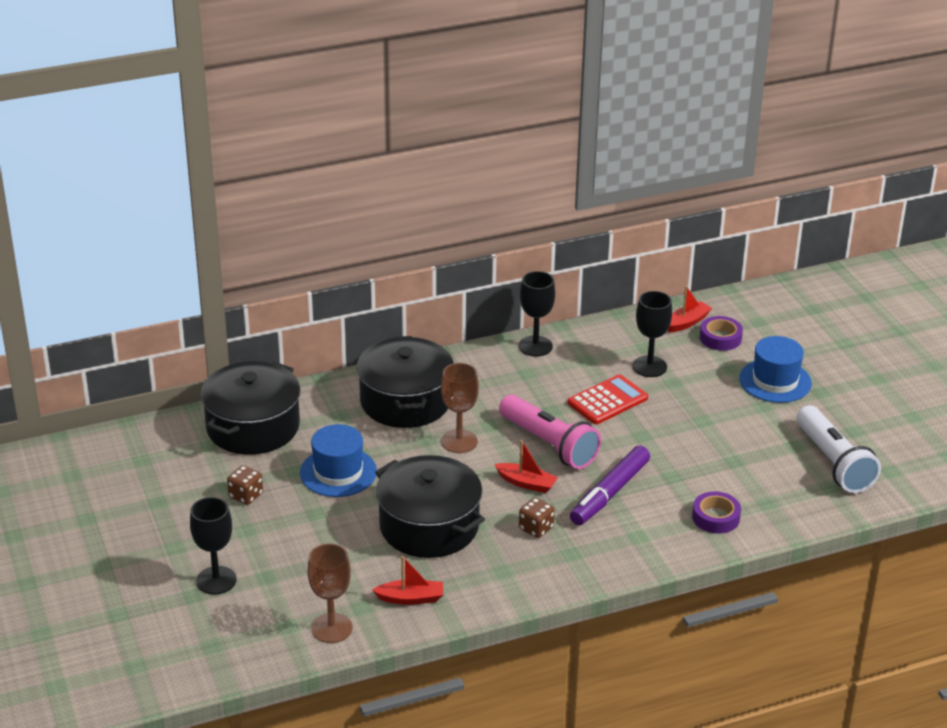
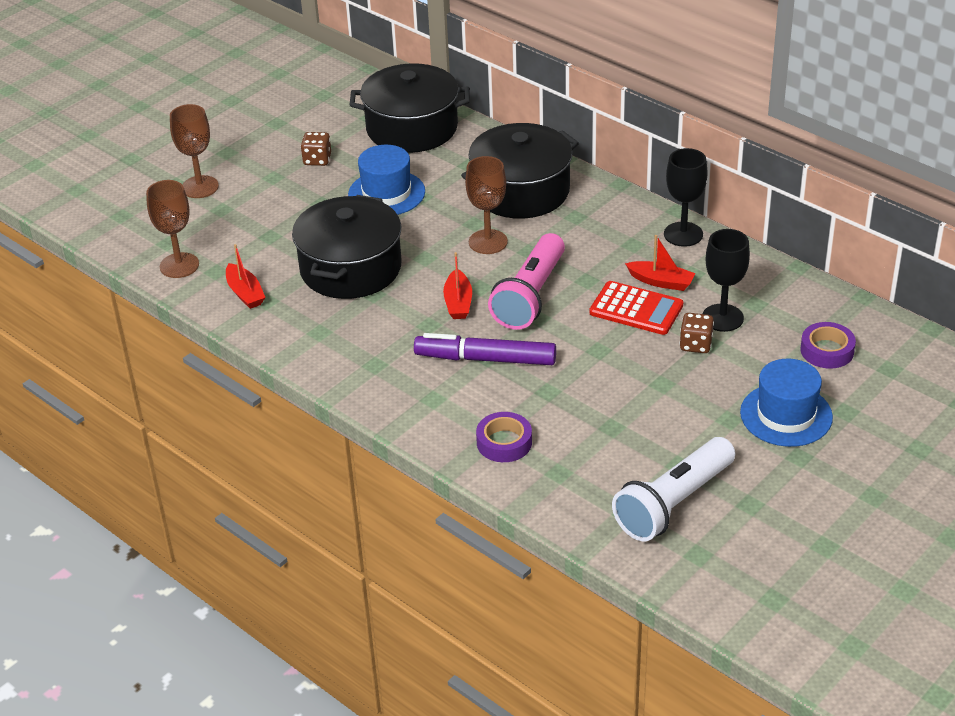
camera: 65 degrees right, 5 degrees up
black goblet [190,497,237,595] -> brown goblet [170,104,219,198]
brown dice [519,497,555,538] -> brown dice moved to [680,313,714,353]
red boat [668,286,712,332] -> red boat moved to [625,235,696,291]

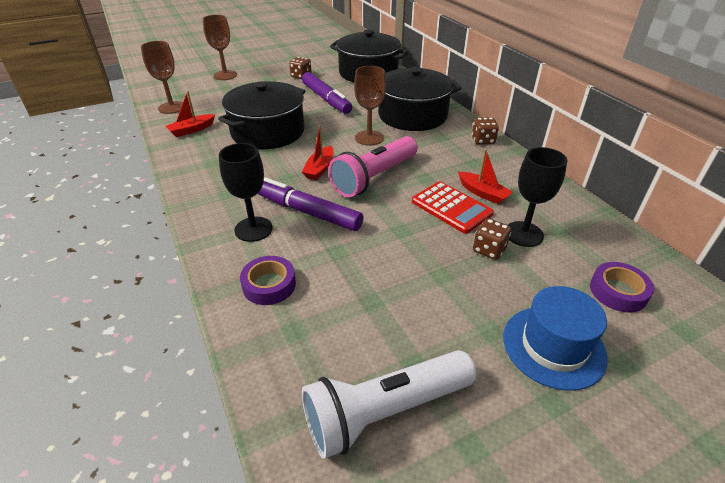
camera: 20 degrees right, 0 degrees up
red boat [226,244,266,309] -> red boat turned 60 degrees clockwise [166,91,215,137]
blue hat [348,145,425,215] -> purple marker [302,72,352,114]
black goblet [664,148,707,247] -> black goblet moved to [219,143,273,242]
none -> brown dice [472,117,499,145]

